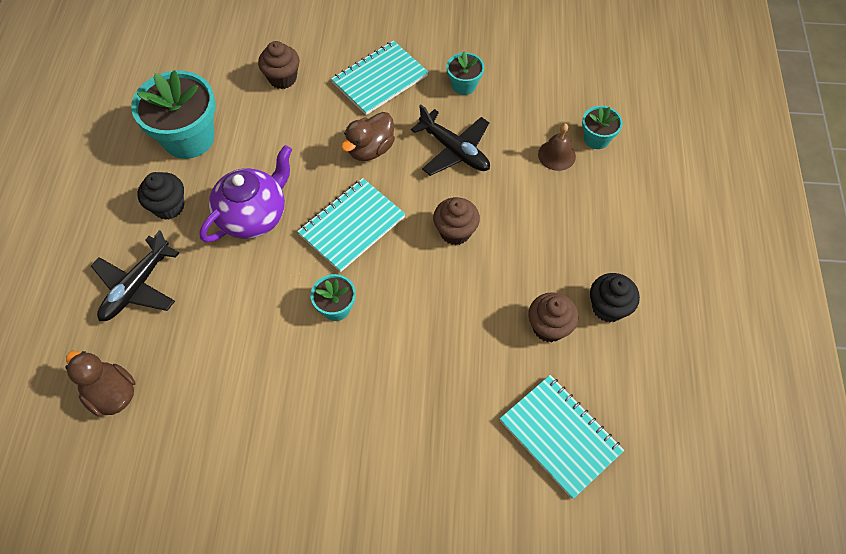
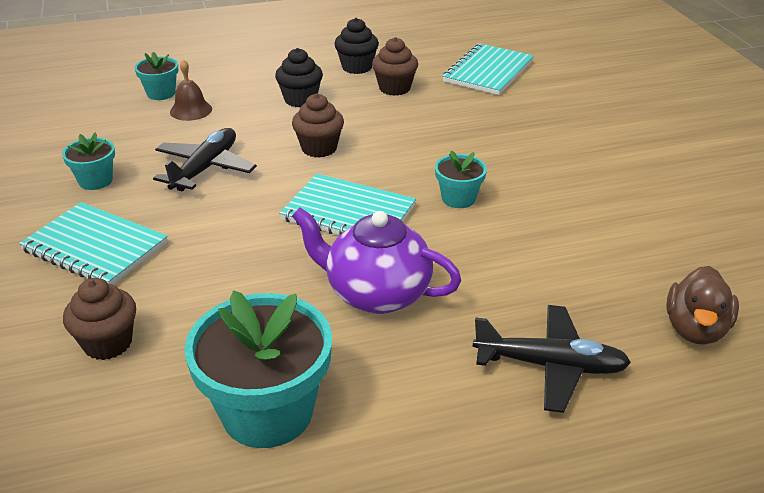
camera: 110 degrees left, 25 degrees down
black cupcake [138,172,184,220] -> black cupcake moved to [275,48,323,108]
brown duck [341,112,395,161] -> none

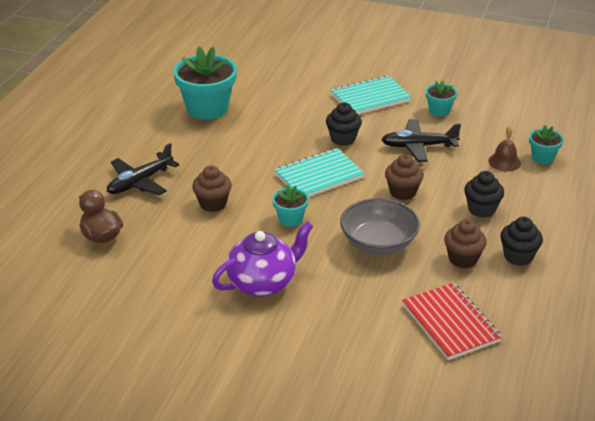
camera: 125 degrees right, 0 degrees up
brown cupcake [63,278,136,360] -> brown cupcake moved to [192,165,232,212]
black plane [153,128,257,191] -> black plane turned 120 degrees clockwise [381,119,461,162]
purple teapot [292,207,461,314] -> purple teapot moved to [212,221,313,297]
turquoise notebook [443,43,534,95] -> red notebook [402,283,502,360]
none -> black cupcake [326,102,362,146]
none -> grey bowl [340,198,420,255]

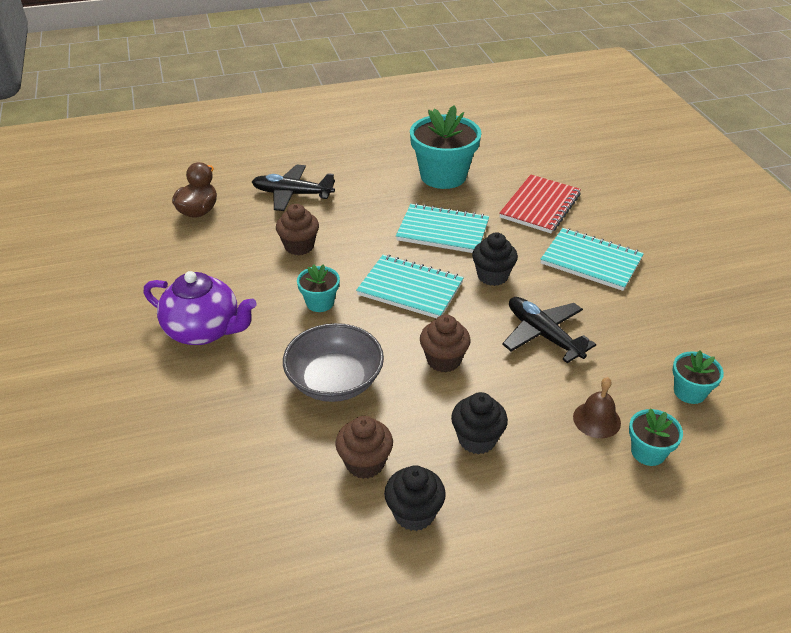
camera: 55 degrees right, 5 degrees up
red notebook [402,283,502,360] -> red notebook moved to [499,175,581,233]
turquoise flower pot [425,81,457,117] -> turquoise flower pot moved to [672,351,724,404]
none -> turquoise notebook [396,203,489,253]

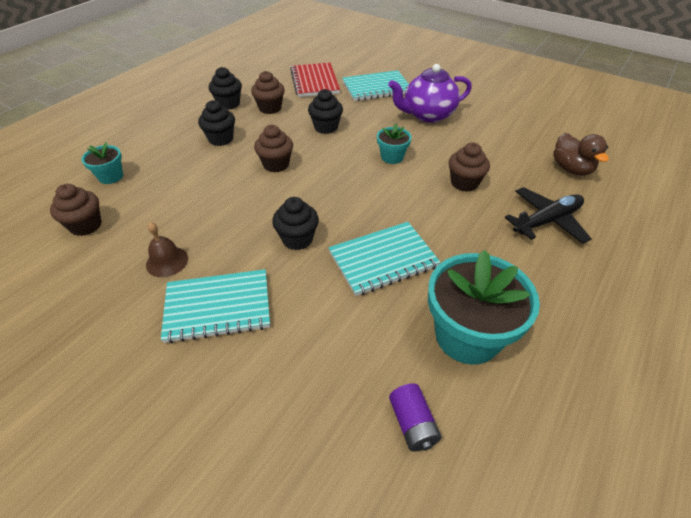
camera: 140 degrees right, 5 degrees up
grey bowl [283,323,384,402] -> black cupcake [308,89,343,134]
turquoise notebook [356,255,464,318] -> turquoise notebook moved to [342,70,409,101]
red notebook [499,175,581,233] -> red notebook moved to [290,63,340,97]
black plane [502,297,596,363] -> none
brown bell [573,377,621,438] -> brown bell moved to [146,222,188,277]
turquoise flower pot [672,351,724,404] -> brown cupcake [50,184,102,236]
none -> purple battery [389,383,442,452]

